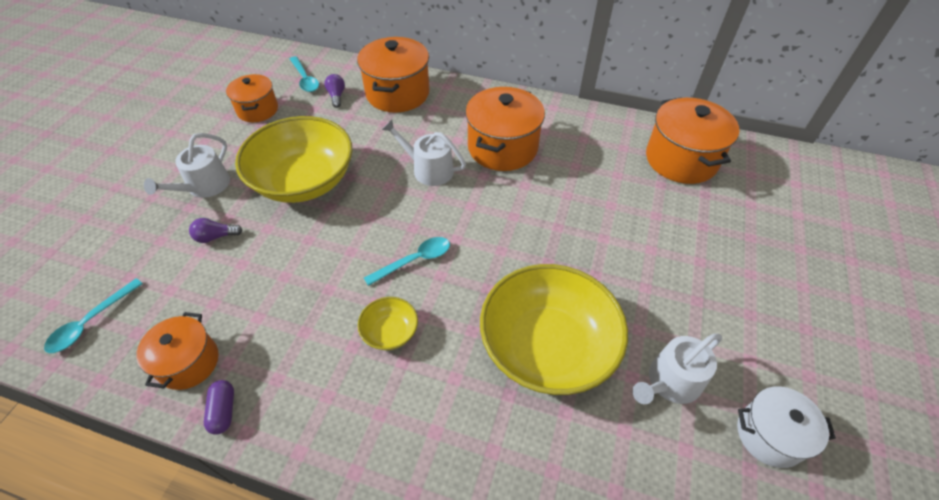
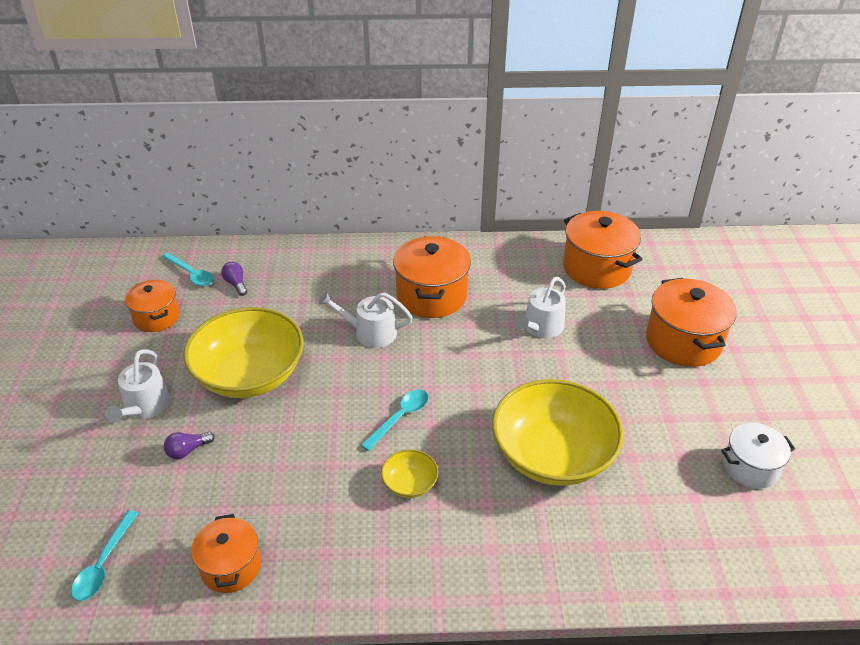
camera: 20 degrees left, 10 degrees down
purple capsule [204,380,234,435] -> none
orange pot [357,37,430,113] -> orange pot moved to [646,278,737,367]
white watering can [632,333,722,404] -> white watering can moved to [514,277,566,338]

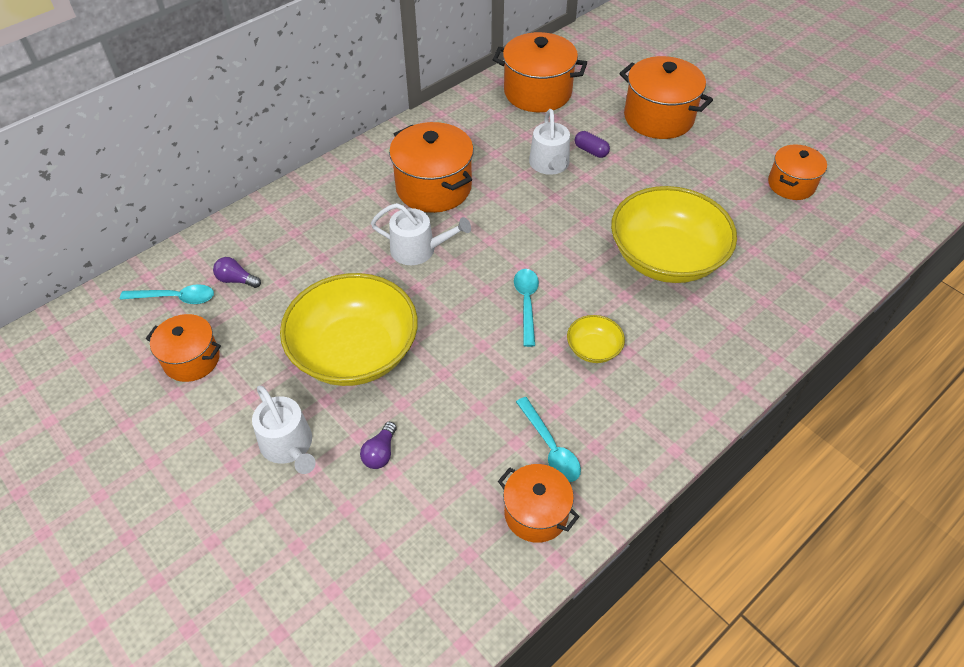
camera: 40 degrees left, 10 degrees up
turquoise spoon [71,510,138,601] -> turquoise spoon moved to [516,397,581,482]
white watering can [319,292,413,348] -> white watering can turned 135 degrees counterclockwise [371,203,471,265]
white pot [721,423,795,489] -> orange pot [768,144,827,200]
none -> purple capsule [575,131,610,158]

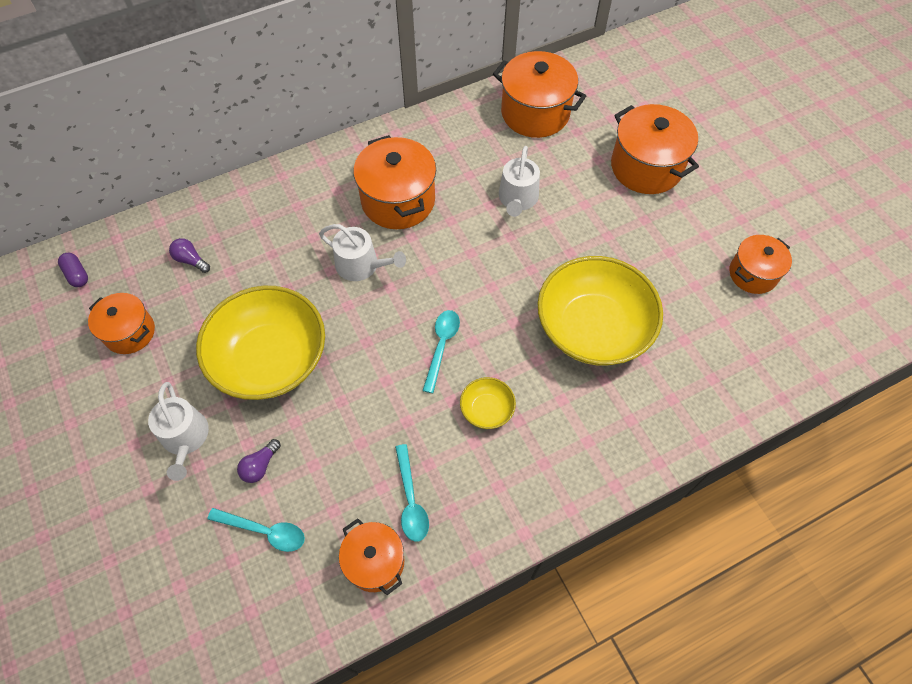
camera: 15 degrees right, 10 degrees up
turquoise spoon [120,284,214,304] -> turquoise spoon moved to [207,508,305,552]
purple capsule [575,131,610,158] -> purple capsule moved to [58,253,88,287]

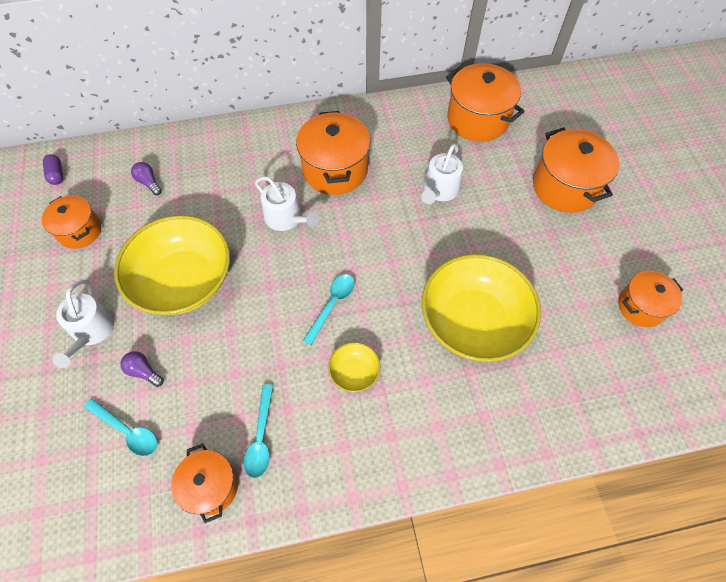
camera: 15 degrees right, 0 degrees up
purple light bulb [237,439,281,483] -> purple light bulb turned 75 degrees clockwise [120,351,164,387]

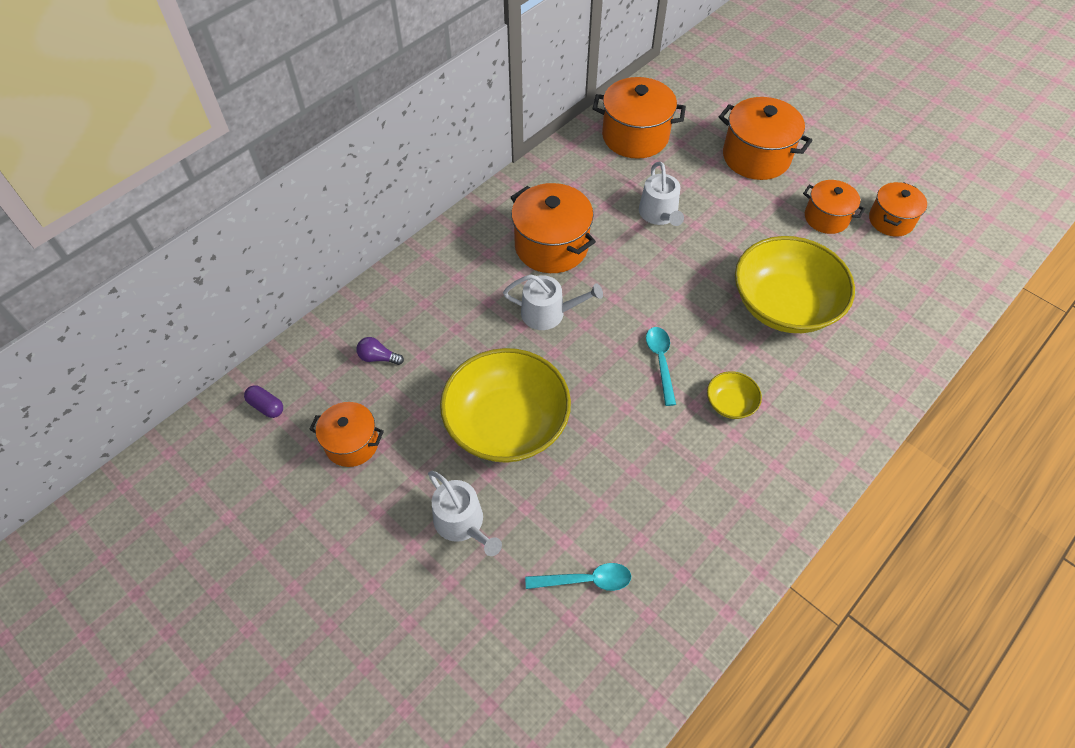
camera: 35 degrees left, 5 degrees down
purple light bulb [120,351,164,387] -> none
orange pot [171,443,238,523] -> orange pot moved to [803,180,865,234]
turquoise spoon [244,384,273,478] -> none

